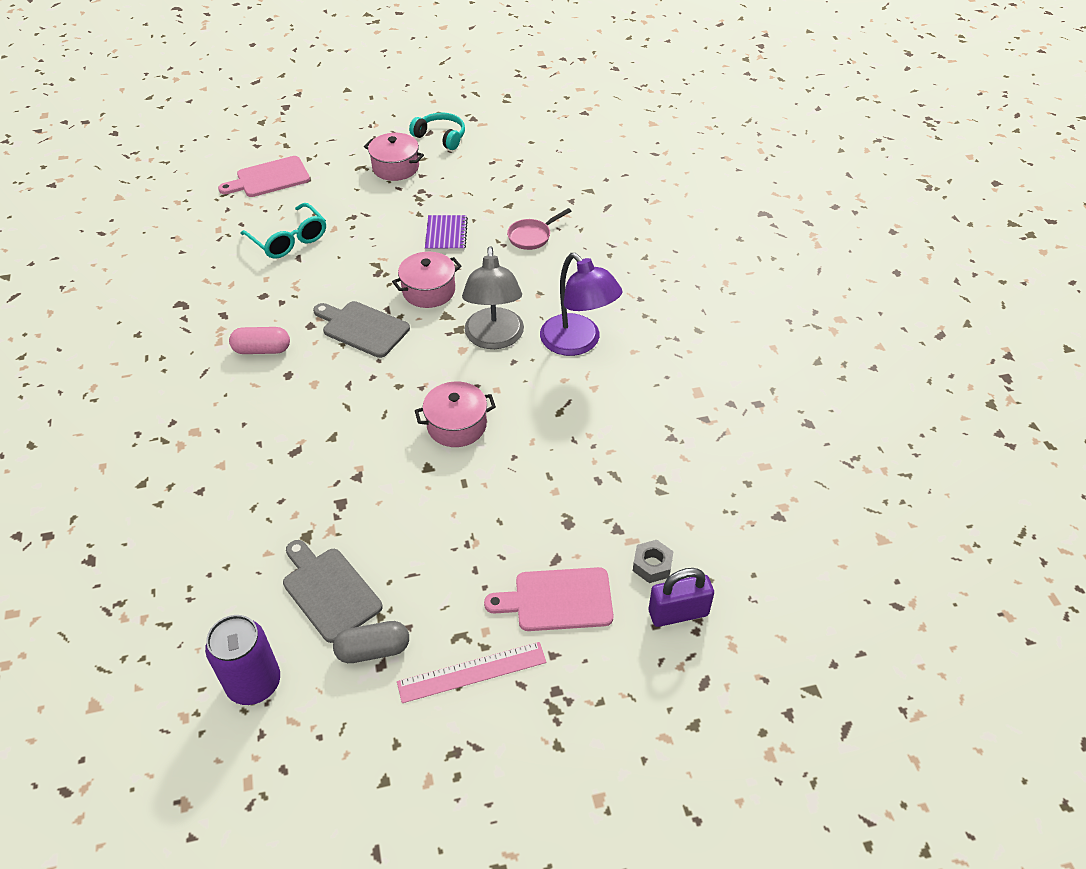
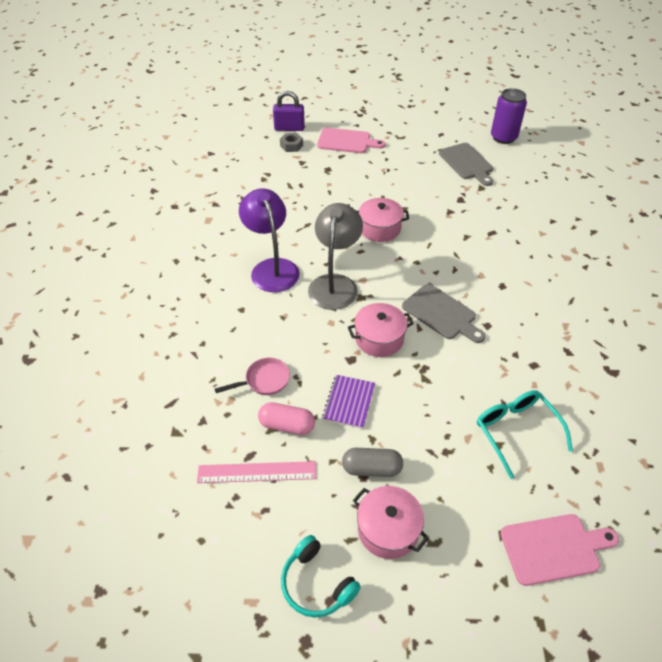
camera: 165 degrees left, 0 degrees up
pink capsule [229,327,290,354] -> pink capsule moved to [258,402,315,435]
grey capsule [333,621,409,663] -> grey capsule moved to [342,448,403,477]
pink ruler [397,642,547,703] -> pink ruler moved to [197,461,316,483]

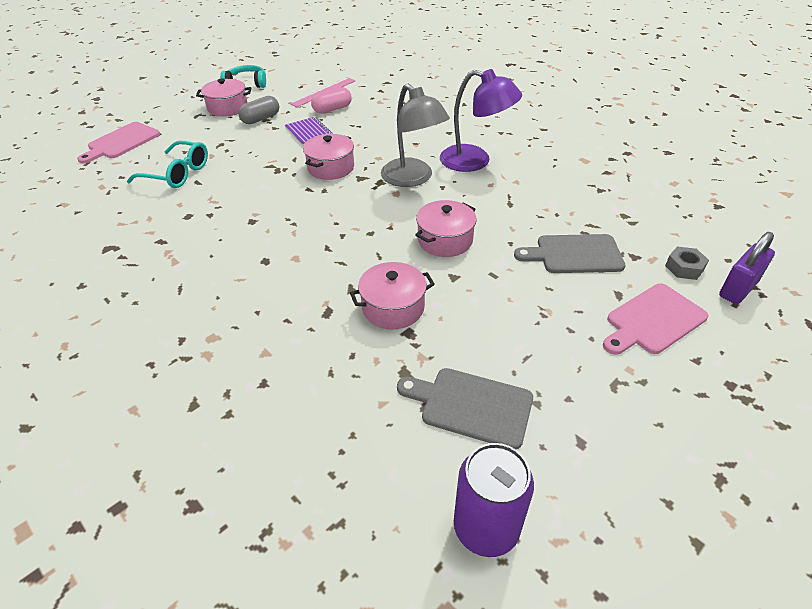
camera: 135 degrees right, 5 degrees down
pink pan [215,358,290,395] -> none
grey cutting board [402,284,486,343] -> grey cutting board moved to [514,234,626,273]
none -> pink pot [350,262,435,329]

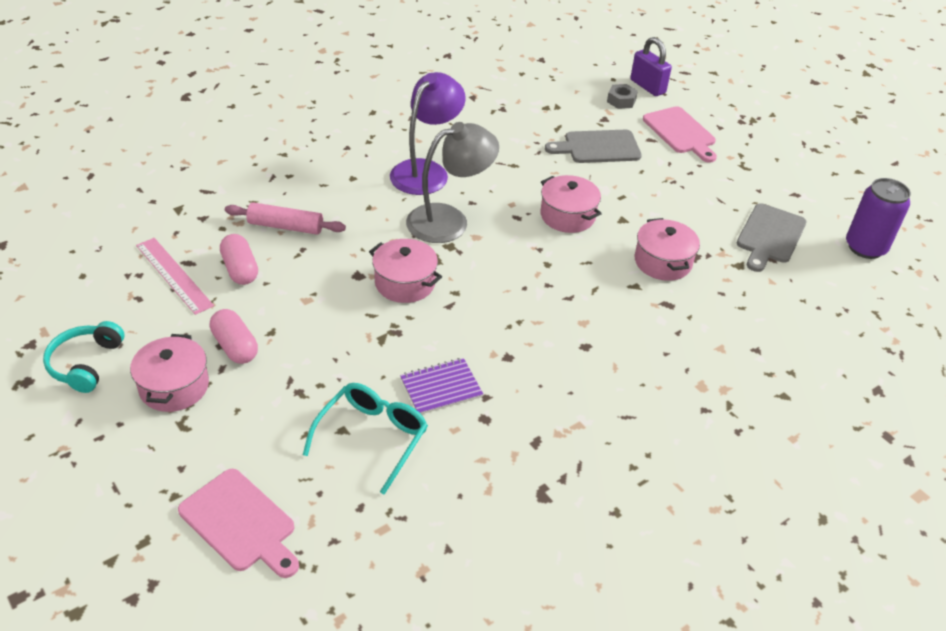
camera: 85 degrees left, 0 degrees up
grey capsule [238,96,279,124] -> pink capsule [210,309,258,364]
purple notebook [285,117,333,146] -> purple notebook moved to [400,358,483,415]
grey cutting board [514,234,626,273] -> grey cutting board turned 75 degrees clockwise [545,130,642,163]
none -> pink rolling pin [225,202,346,235]

